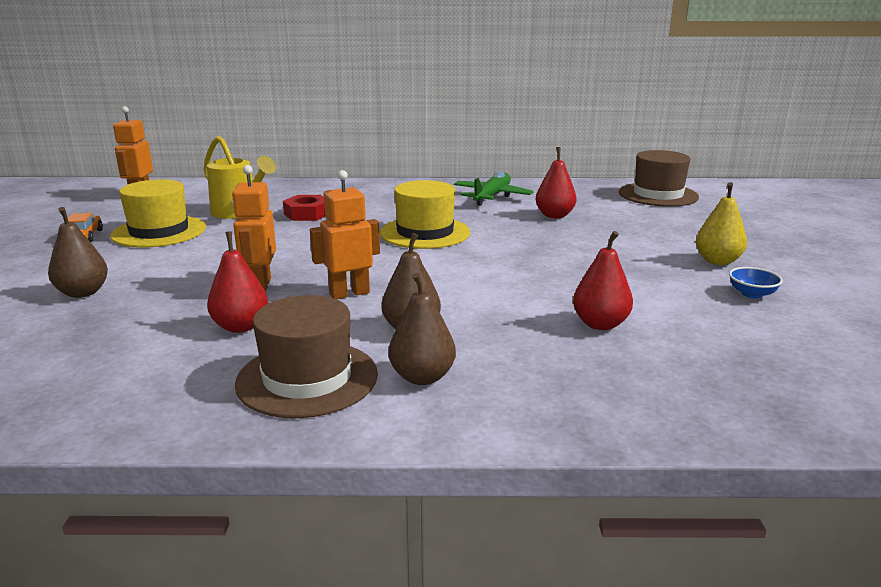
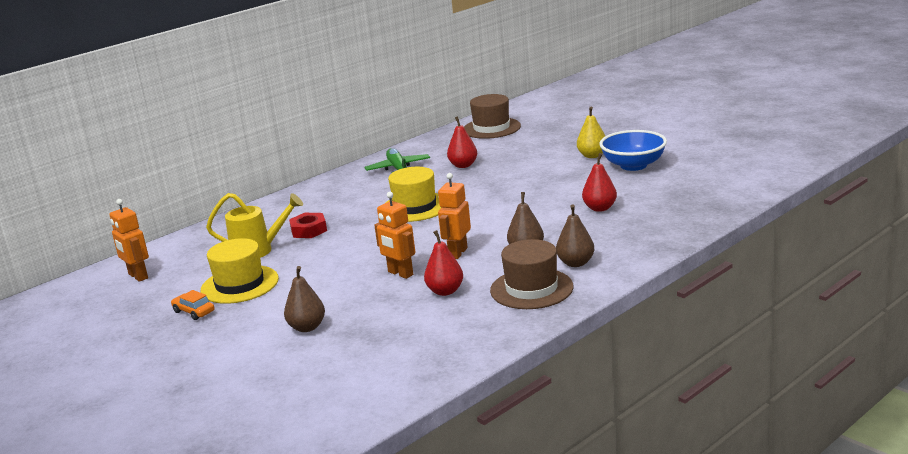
camera: 40 degrees left, 0 degrees up
blue bowl [729,267,783,298] -> blue bowl [599,130,667,171], size x2.24

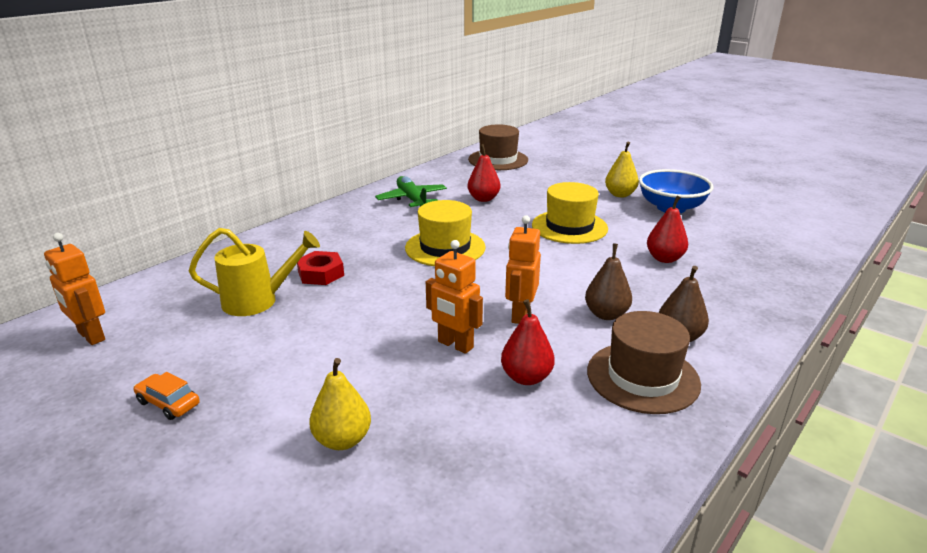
camera: 10 degrees left, 5 degrees up
yellow hat [201,238,279,304] -> yellow hat moved to [532,182,608,244]
brown pear [284,266,325,332] -> yellow pear [309,358,371,450]

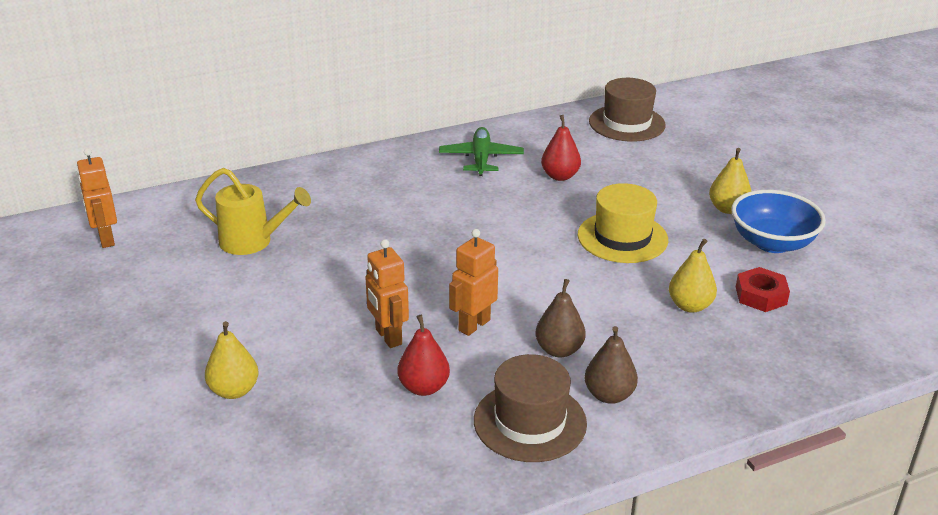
camera: 25 degrees right, 5 degrees up
orange car [134,372,200,420] -> none
red nut [297,251,344,285] -> red nut moved to [736,267,790,312]
yellow hat [405,200,486,266] -> none
red pear [647,196,688,263] -> yellow pear [669,239,717,313]

